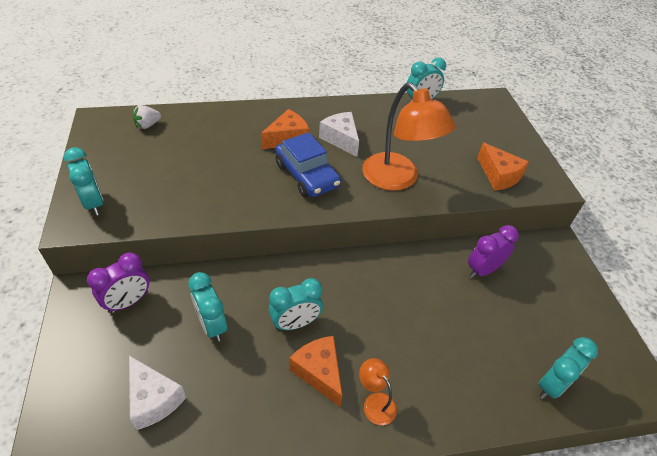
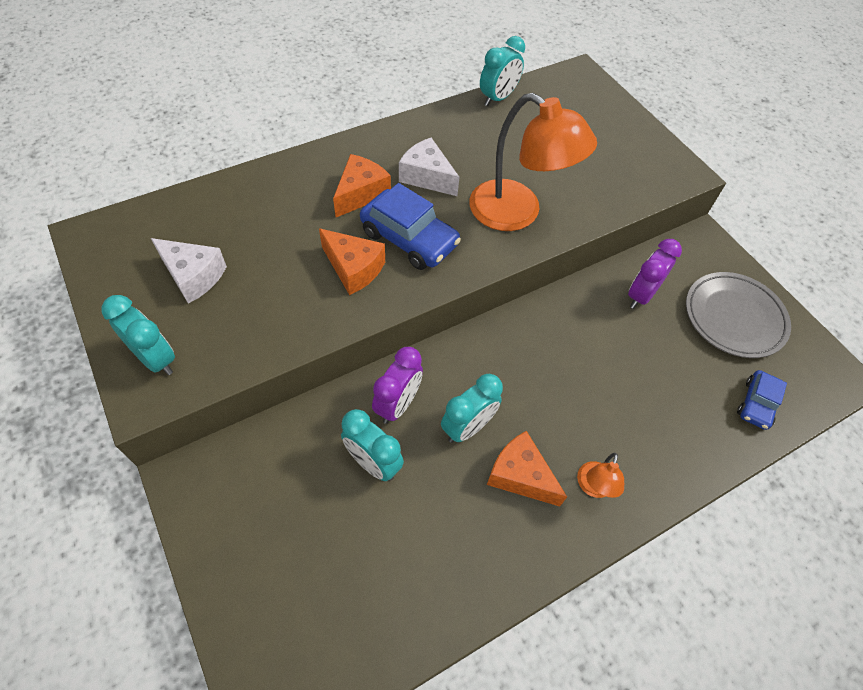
camera: 20 degrees left, 10 degrees up
purple clock [87,252,149,313] -> purple clock moved to [372,347,423,424]
white cheese [129,356,187,430] -> white cheese moved to [151,238,227,304]
white strawberry [133,105,161,129] -> none
orange lamp [359,358,397,425] -> orange lamp turned 105 degrees counterclockwise [577,453,624,498]
orange cheese [477,142,529,191] -> orange cheese moved to [319,228,385,295]
turquoise clock [538,337,598,399] -> blue car [737,370,787,430]
none -> grey plate [686,272,791,358]

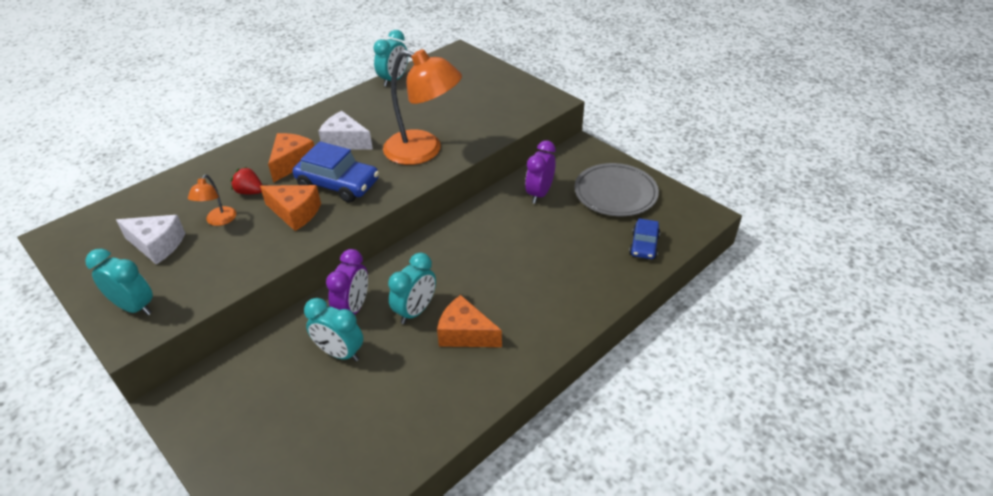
camera: 10 degrees left, 15 degrees down
orange lamp [577,453,624,498] -> orange lamp moved to [188,174,236,226]
none -> red strawberry [231,167,263,194]

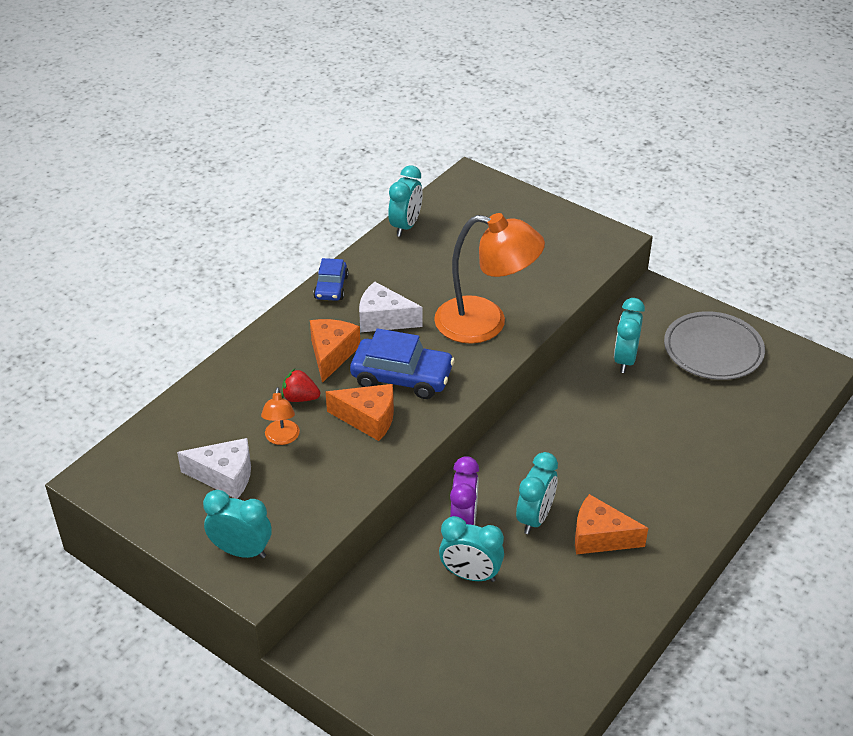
camera: 10 degrees left, 0 degrees up
purple clock [525,140,556,204] -> turquoise clock [614,298,645,373]
blue car [629,218,660,259] -> blue car moved to [313,258,349,301]

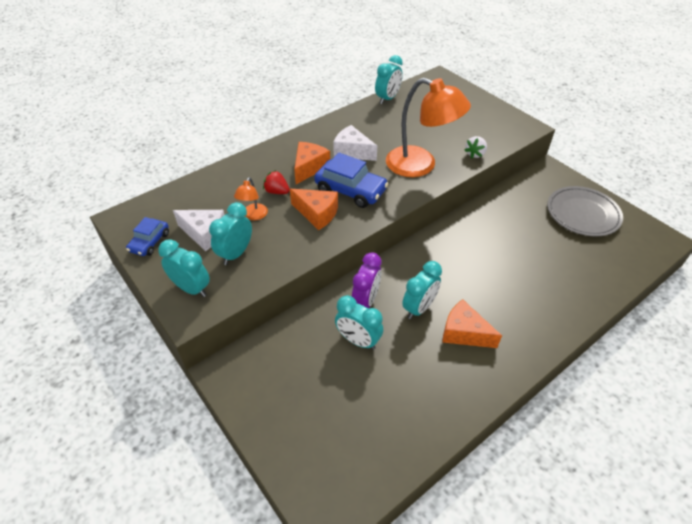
camera: 15 degrees right, 5 degrees up
blue car [313,258,349,301] -> blue car moved to [126,217,169,256]
turquoise clock [614,298,645,373] -> turquoise clock moved to [209,202,252,265]
none -> white strawberry [464,136,487,159]

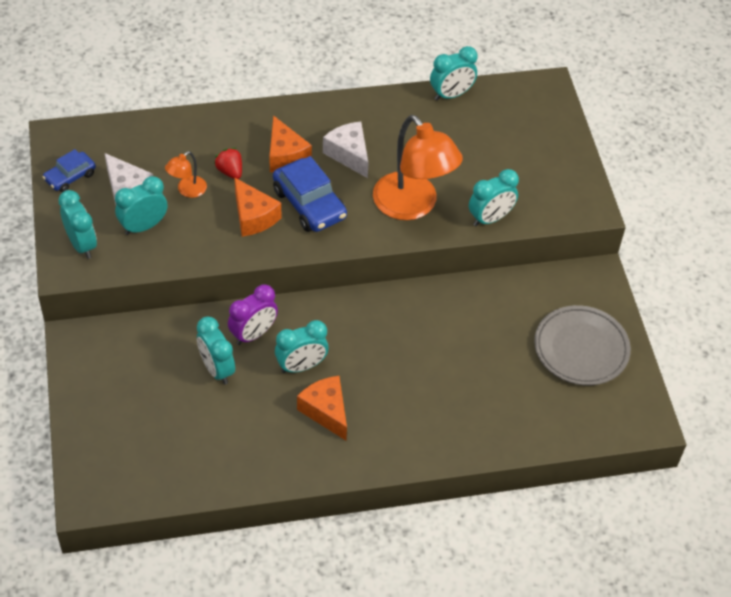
camera: 25 degrees right, 5 degrees up
orange cheese [294,142,330,184] -> orange cheese turned 105 degrees clockwise [269,115,312,172]
white strawberry [464,136,487,159] -> turquoise clock [469,169,519,226]

